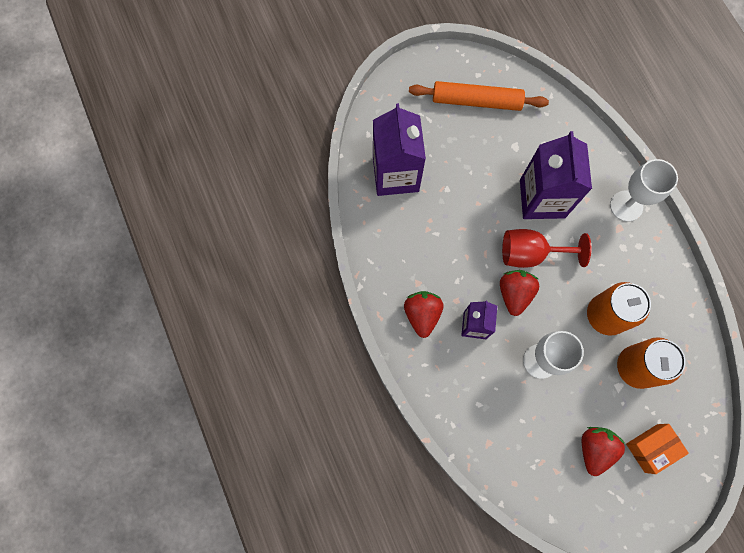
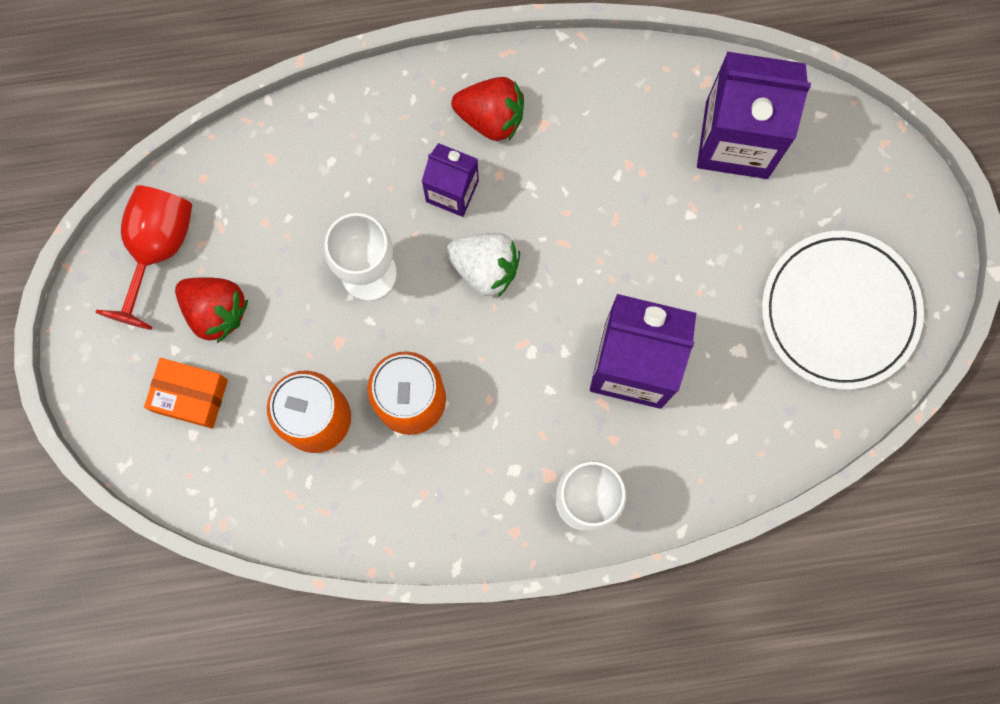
camera: 105 degrees right, 5 degrees up
orange rolling pin [409,81,549,111] -> white plate [762,231,924,390]
red strawberry [500,270,539,316] -> white strawberry [446,233,520,297]
red goblet [502,229,591,268] -> red goblet moved to [96,185,192,330]
orange box [626,424,689,474] -> orange box turned 60 degrees counterclockwise [144,358,228,429]

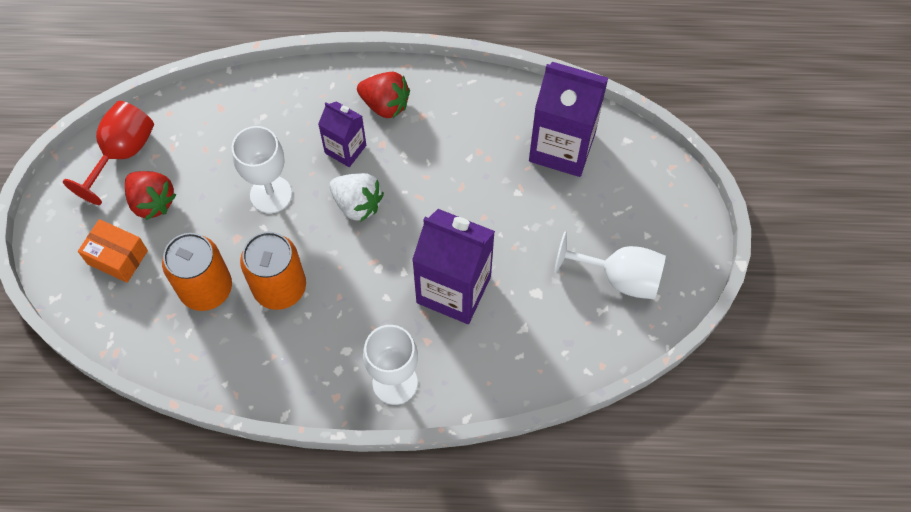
camera: 10 degrees right, 15 degrees down
white plate [762,231,924,390] -> white goblet [554,231,666,299]

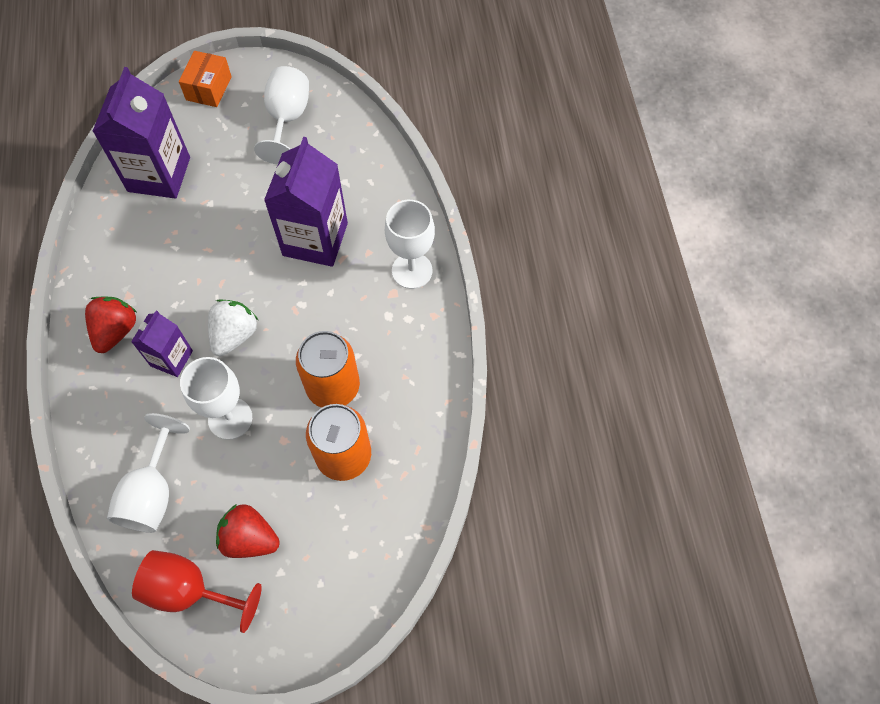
camera: 100 degrees left, 0 degrees up
orange box [78,219,148,283] -> orange box moved to [179,51,232,107]
red strawberry [125,171,177,220] -> red strawberry turned 105 degrees counterclockwise [216,504,280,558]
none -> white goblet [107,413,190,533]

